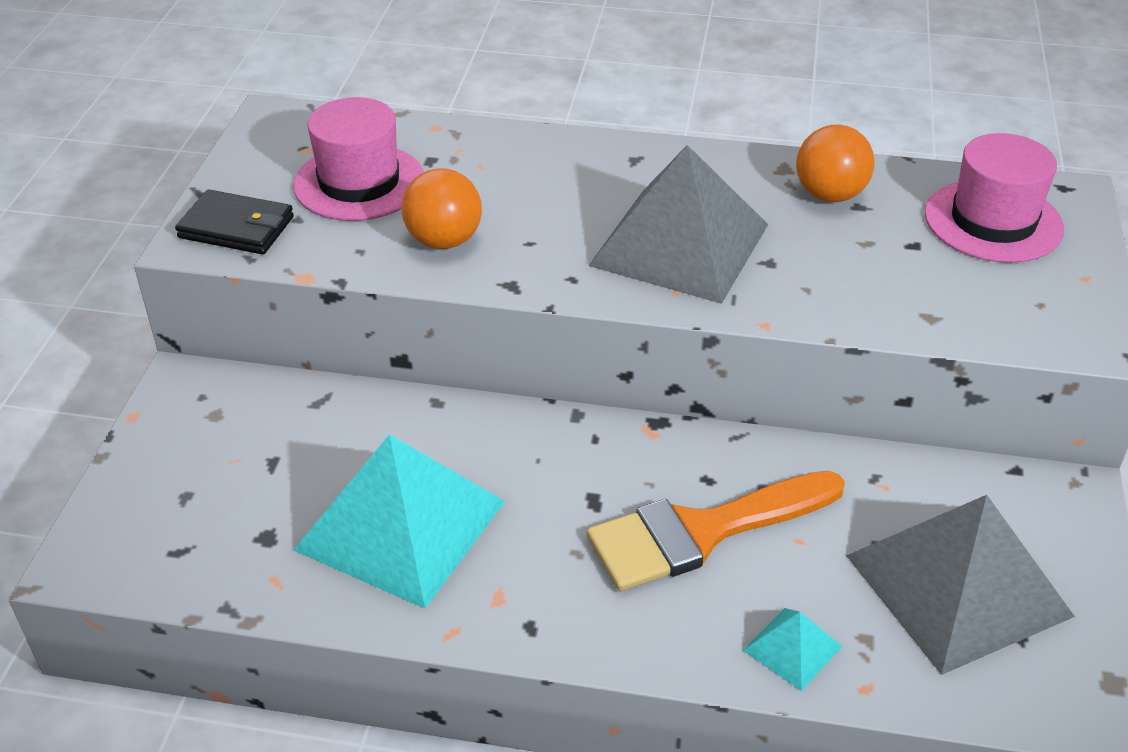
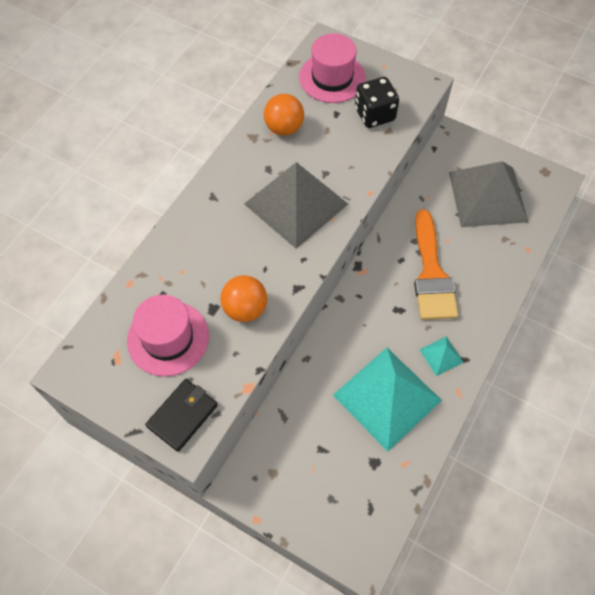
camera: 70 degrees left, 20 degrees up
turquoise pyramid [743,608,843,691] -> turquoise pyramid moved to [420,337,464,376]
none -> black dice [355,77,399,128]

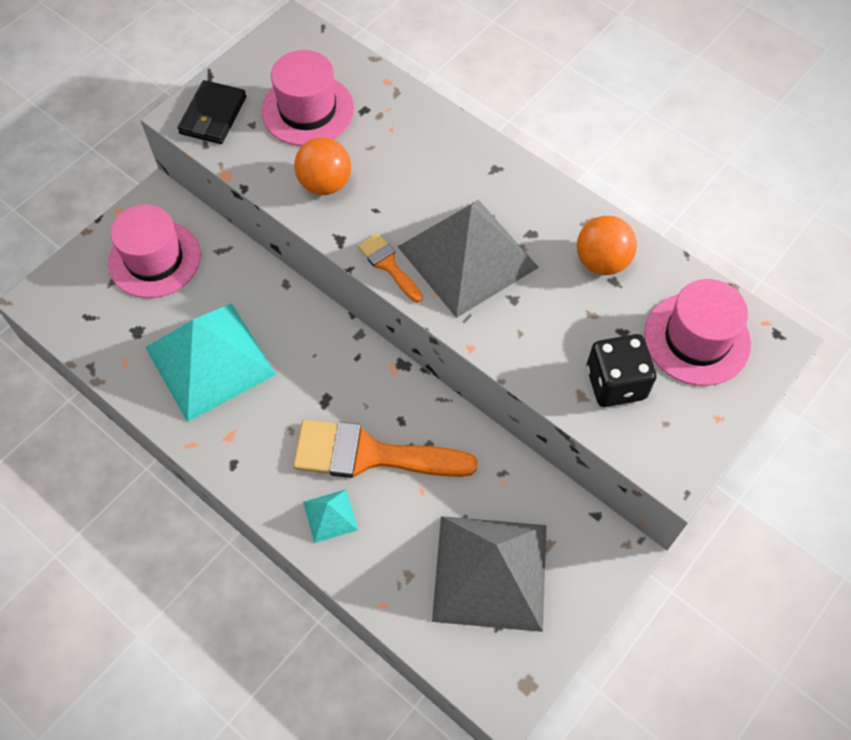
camera: 100 degrees right, 0 degrees up
black wallet [145,379,218,452] -> black wallet turned 60 degrees clockwise [177,80,246,144]
turquoise pyramid [420,337,464,376] -> turquoise pyramid moved to [303,489,358,543]
none -> pink hat [108,204,201,298]
none -> orange brush [358,233,423,302]

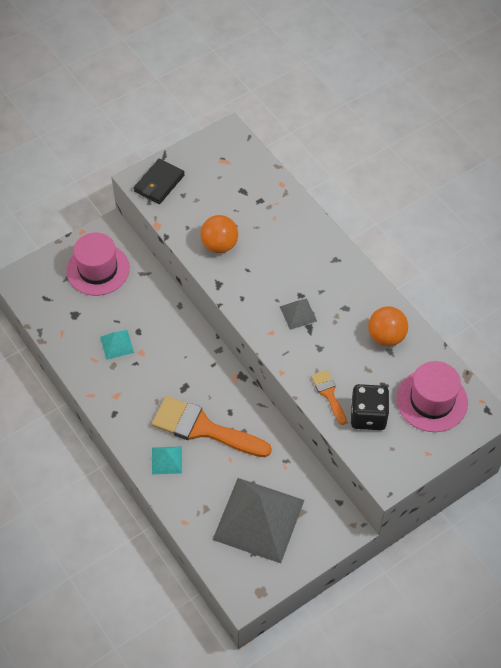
camera: 15 degrees right, 5 degrees down
turquoise pyramid [145,303,276,422] -> turquoise pyramid [100,330,134,360], size x0.43
pink hat [261,50,354,146] -> none
orange brush [358,233,423,302] -> orange brush moved to [311,370,347,425]
grey pyramid [398,200,539,318] -> grey pyramid [280,298,317,330], size x0.43

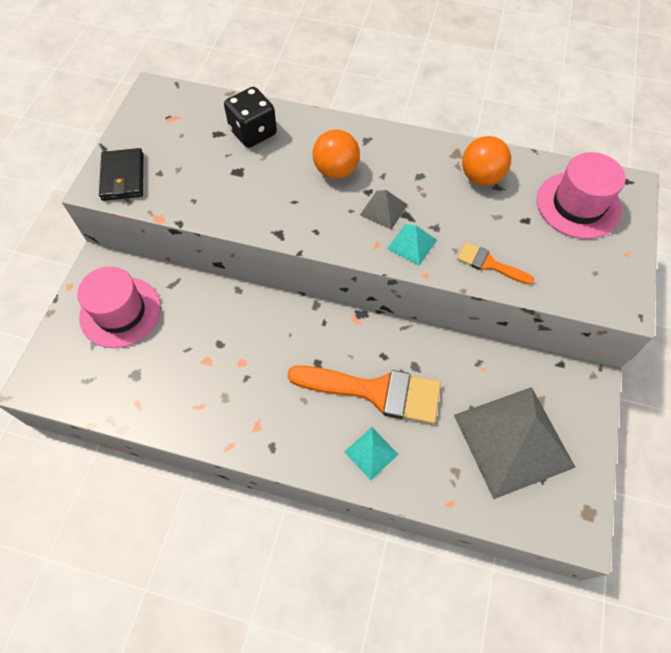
camera: 40 degrees left, 5 degrees up
turquoise pyramid [100,330,134,360] -> turquoise pyramid moved to [387,224,437,266]
orange brush [152,396,272,457] -> orange brush turned 150 degrees counterclockwise [288,365,441,424]
orange ball [200,215,238,253] -> orange ball moved to [313,130,360,179]
black dice [351,384,389,430] -> black dice moved to [224,87,277,148]

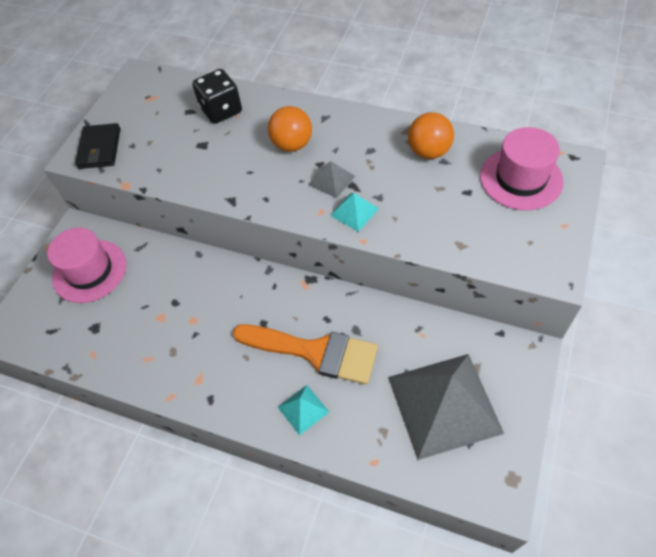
camera: 10 degrees right, 5 degrees down
orange brush [457,242,534,285] -> none

